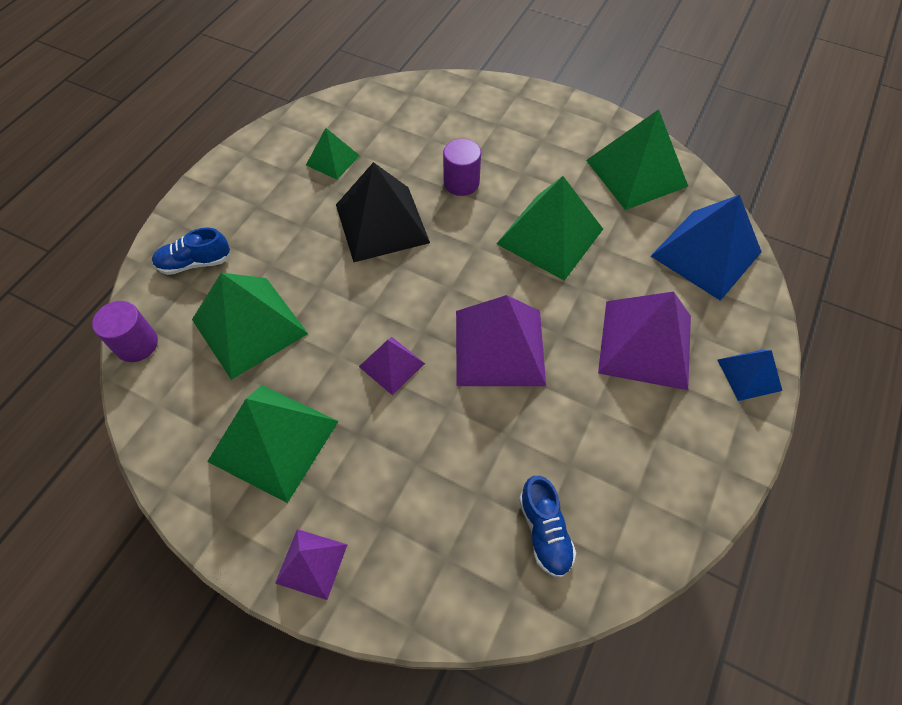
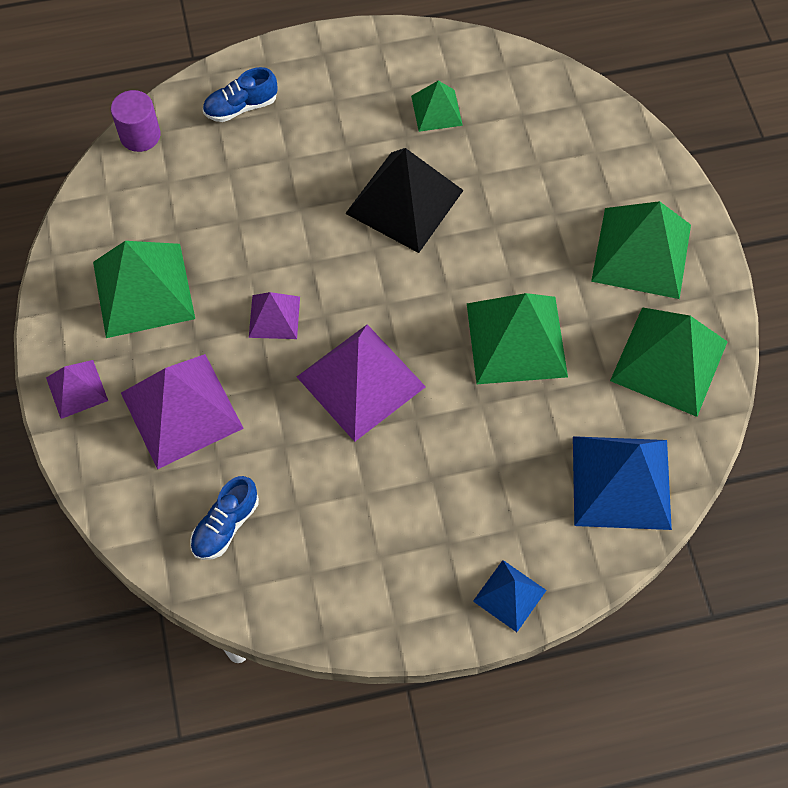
camera: 50 degrees right, 5 degrees up
blue shoe [152,227,231,275] -> blue shoe turned 60 degrees counterclockwise [203,67,277,122]
green pyramid [192,273,308,380] -> green pyramid moved to [591,201,691,299]
purple cylinder [443,139,481,196] -> none
purple pyramid [598,292,691,390] -> purple pyramid moved to [121,354,244,469]

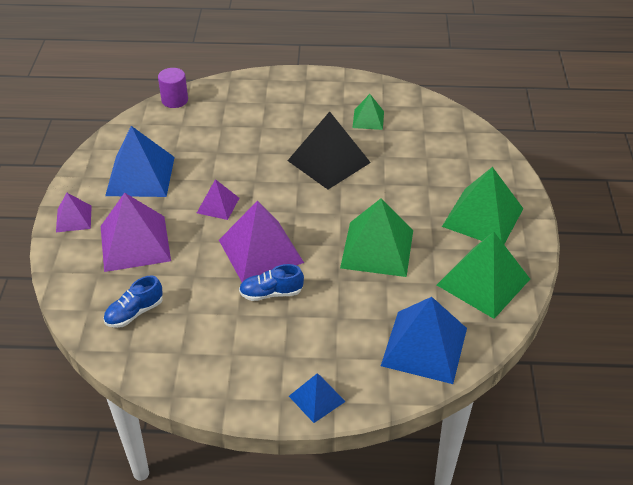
camera: 15 degrees right, 20 degrees down
green pyramid [93,241,195,338] -> blue pyramid [105,126,175,197]
blue shoe [203,67,277,122] -> blue shoe moved to [239,264,304,301]

